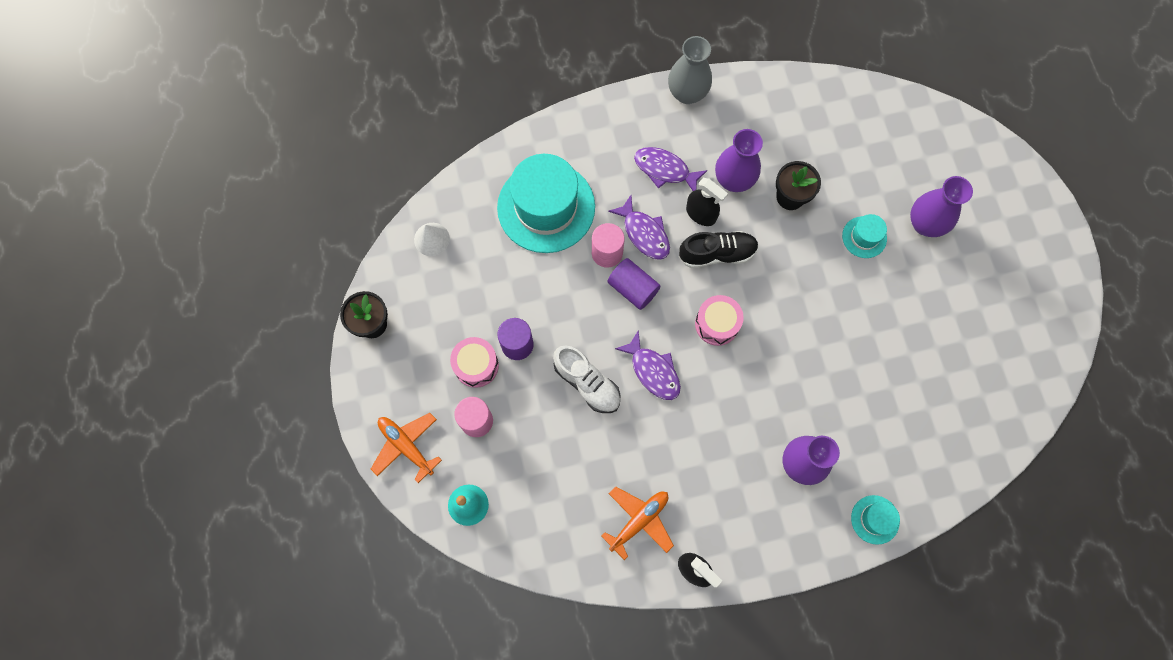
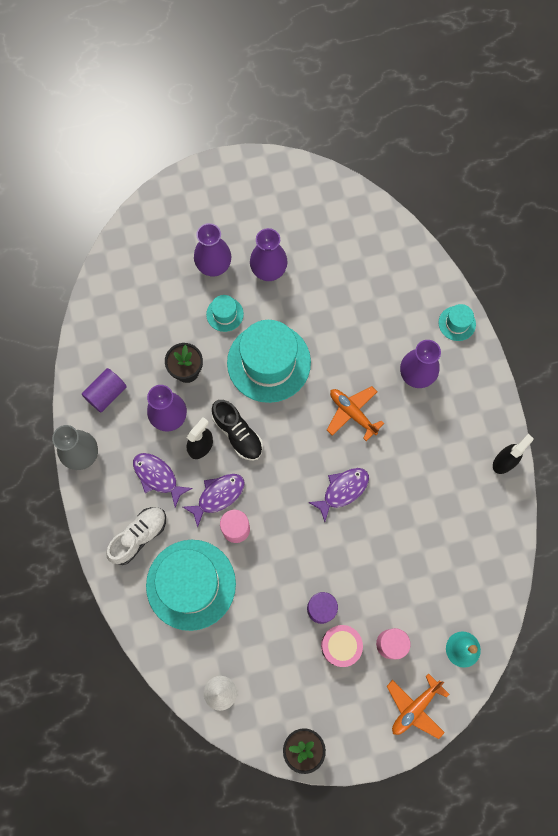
camera: 90 degrees left, 0 degrees up
white shoe [553,345,620,413] -> white shoe moved to [106,507,166,565]
orange plane [601,486,674,560] -> orange plane moved to [327,386,384,441]
purple cylinder [607,258,661,310] -> purple cylinder moved to [82,368,127,412]
purple fish [634,147,708,191] -> purple fish turned 105 degrees clockwise [133,453,193,508]
black shoe [679,231,759,268] -> black shoe turned 150 degrees clockwise [212,400,263,461]
pink drum [695,295,744,346] -> none
none -> turquoise hat [227,320,311,403]
none -> purple vase [250,228,288,281]

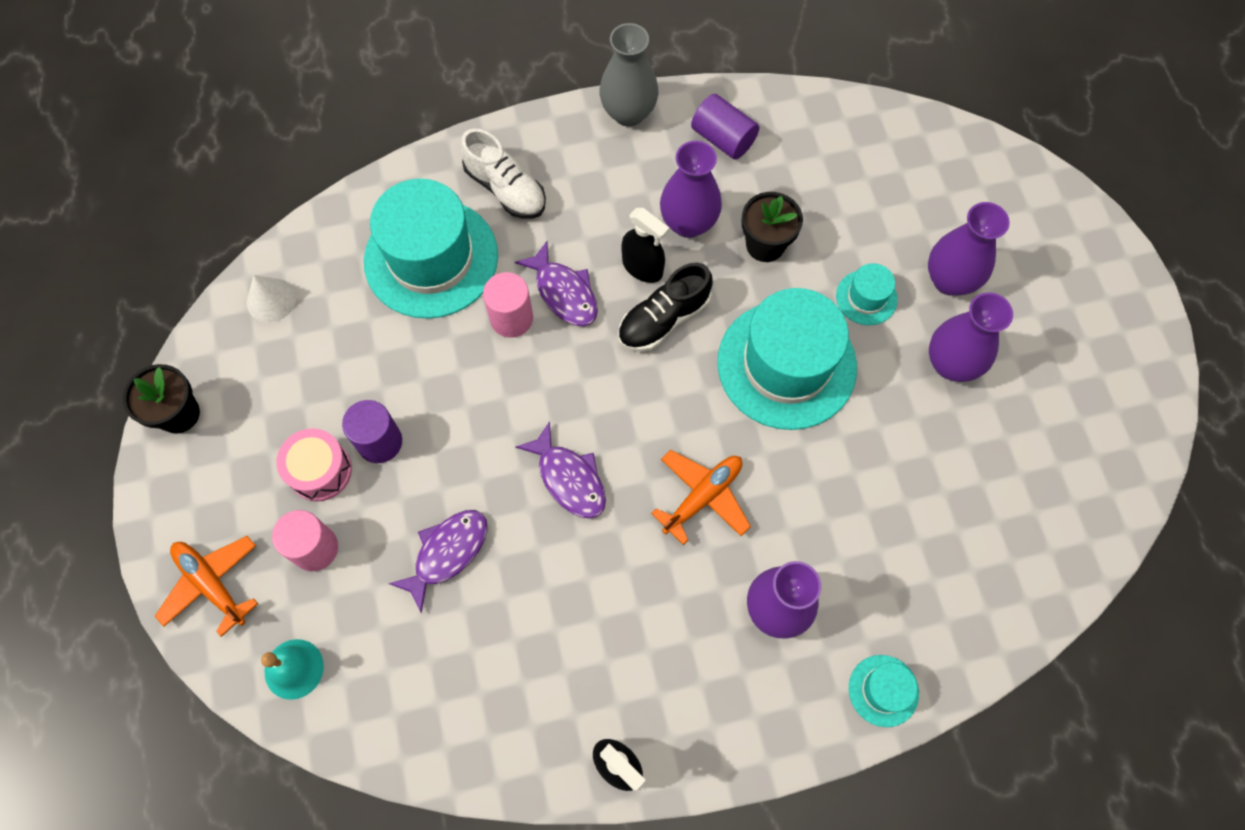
camera: 90 degrees right, 5 degrees down
purple fish [133,453,193,508] -> purple fish moved to [388,510,487,614]

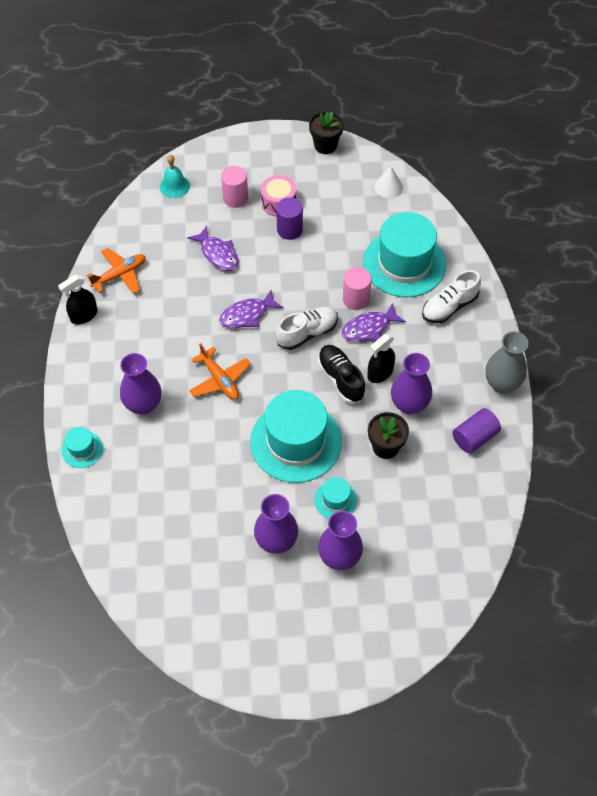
camera: 100 degrees right, 10 degrees down
orange plane [155,536,258,637] -> orange plane moved to [86,248,146,294]
none -> white shoe [276,307,338,350]

